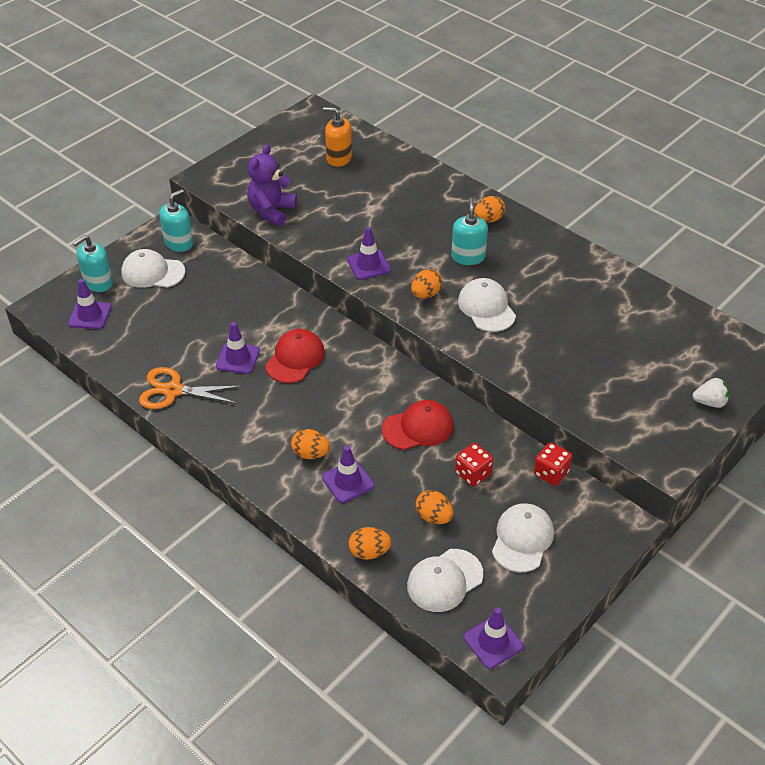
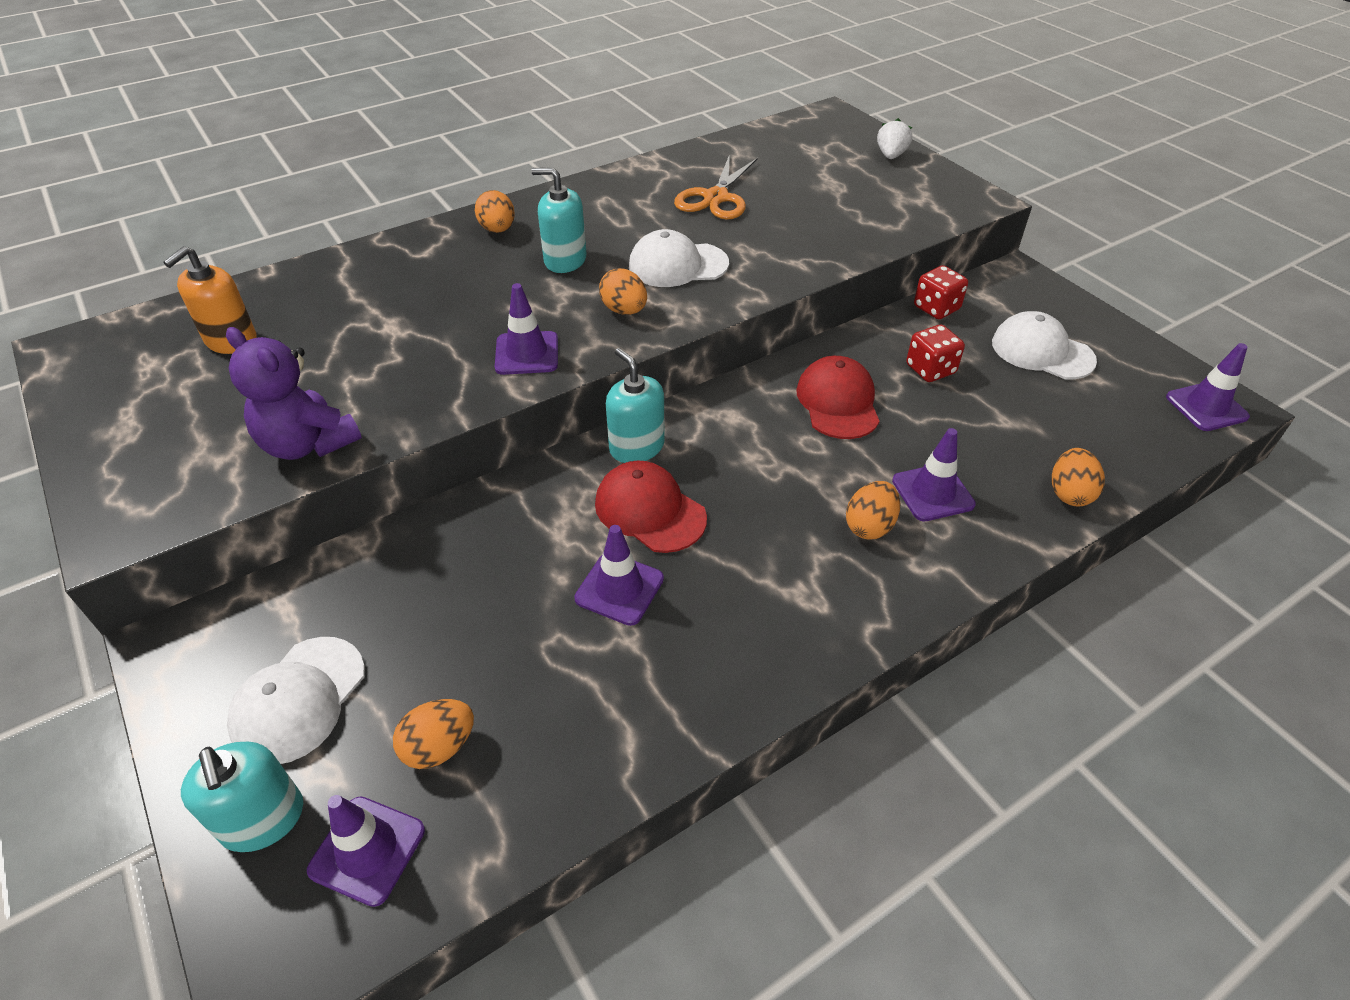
camera: 75 degrees left, 0 degrees up
orange scissors [139,367,243,409] -> orange scissors moved to [674,154,758,220]
turquoise soap dispenser [159,189,193,252] -> turquoise soap dispenser moved to [606,348,665,463]
white cap [407,549,483,612] -> none
orange egg [416,490,454,524] -> orange egg moved to [393,699,474,769]

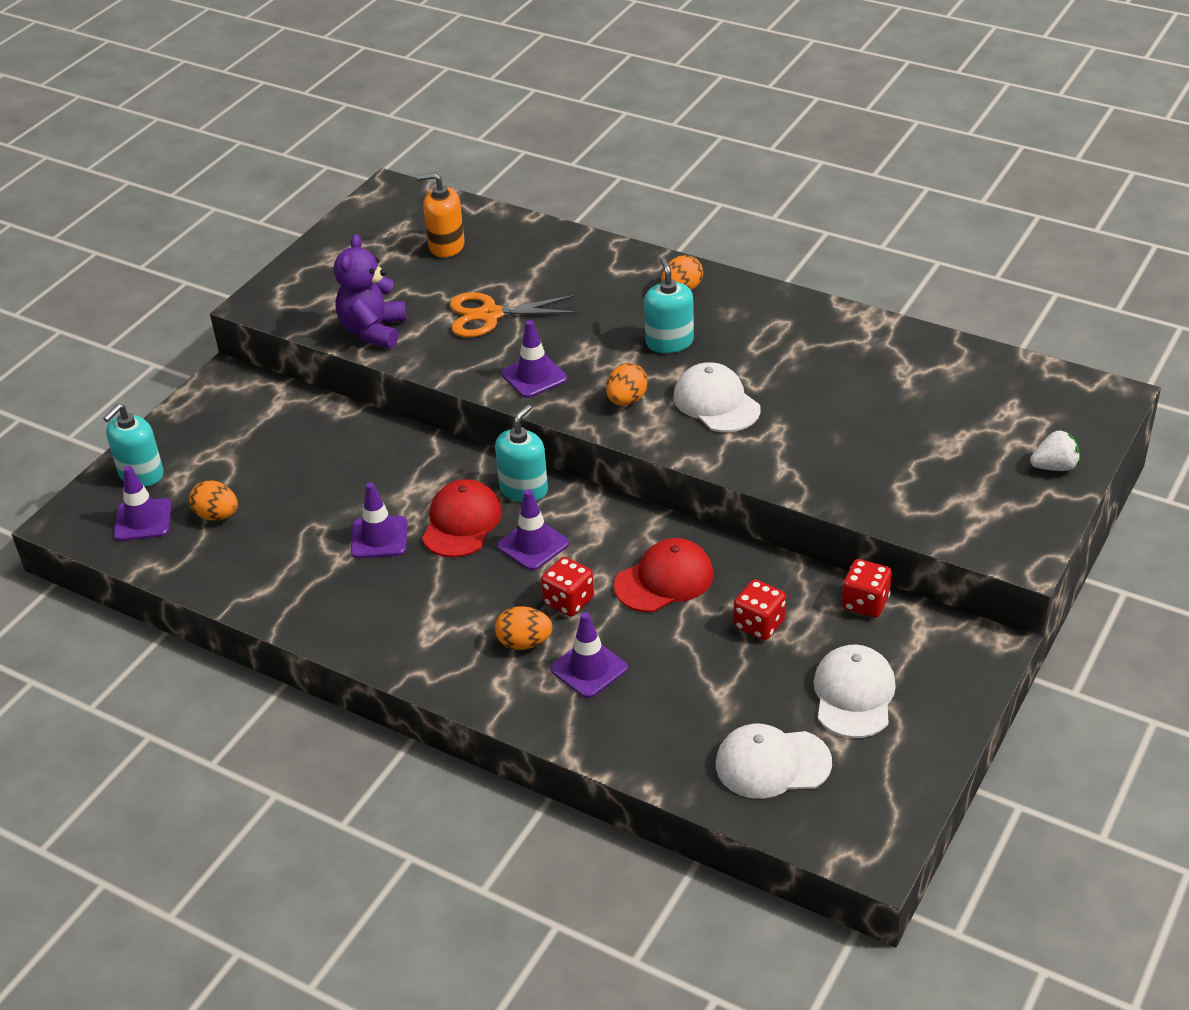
camera: 65 degrees right, 5 degrees down
white cap [227,637,365,764] -> white cap moved to [716,724,832,799]
orange scissors [674,154,758,220] -> orange scissors moved to [450,292,579,338]
orange egg [1052,448,1105,507] -> none
purple traffic cone [1166,343,1250,431] -> purple traffic cone moved to [497,489,569,571]
none -> red dice [541,557,594,616]

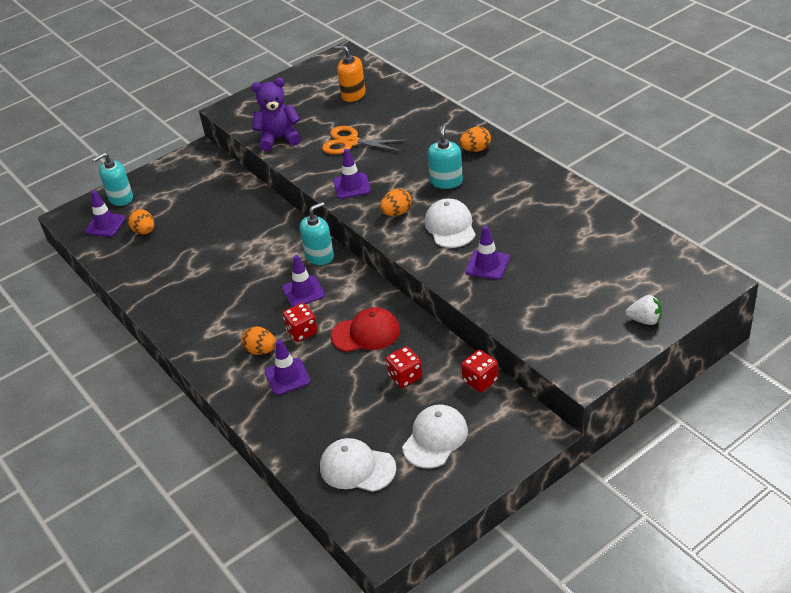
camera: 25 degrees right, 0 degrees up
purple teddy bear [334,234,407,348] -> purple teddy bear turned 45 degrees clockwise [251,78,301,151]
purple traffic cone [351,482,408,558] -> purple traffic cone moved to [465,226,510,280]
red cap [422,479,502,557] -> none

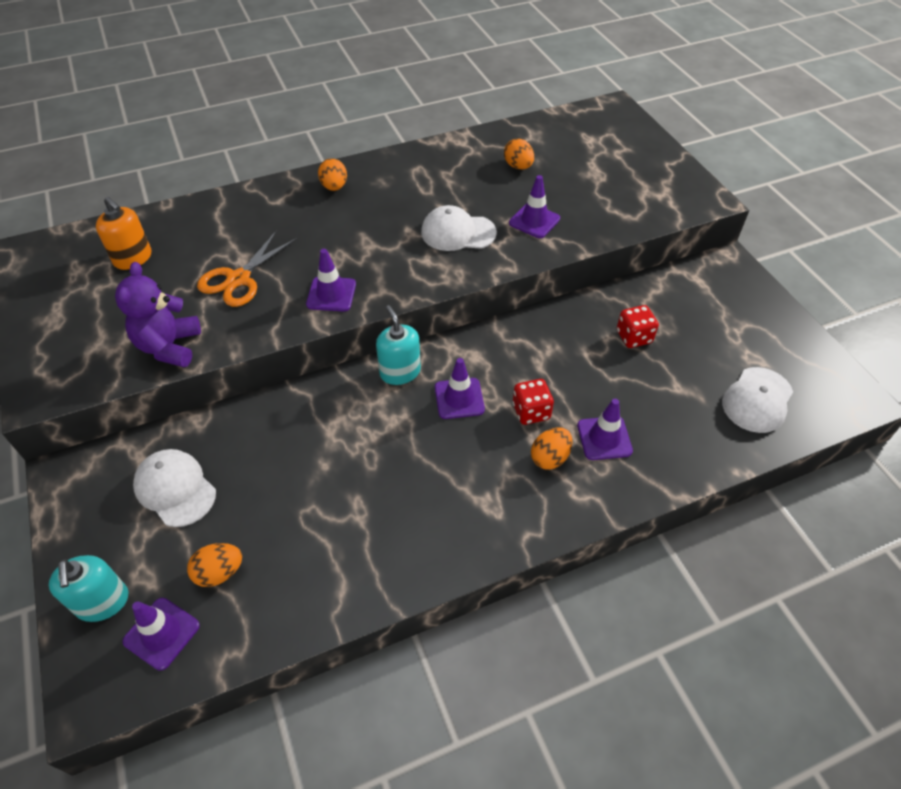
camera: 80 degrees left, 10 degrees up
red cap [331,307,400,352] -> none
orange soap dispenser [334,46,366,102] -> orange soap dispenser turned 90 degrees counterclockwise [96,197,151,270]
orange egg [380,189,411,216] -> orange egg moved to [504,138,534,170]
white cap [402,404,468,468] -> white cap moved to [133,449,216,527]
turquoise soap dispenser [428,124,463,189] -> none
red dice [461,350,499,392] -> none
white strawberry [626,295,662,325] -> none

